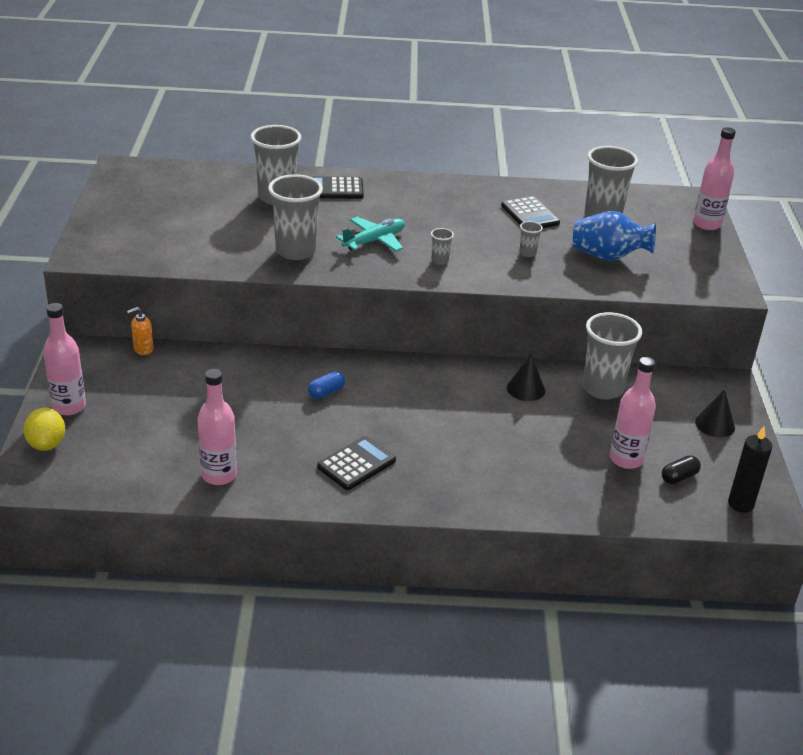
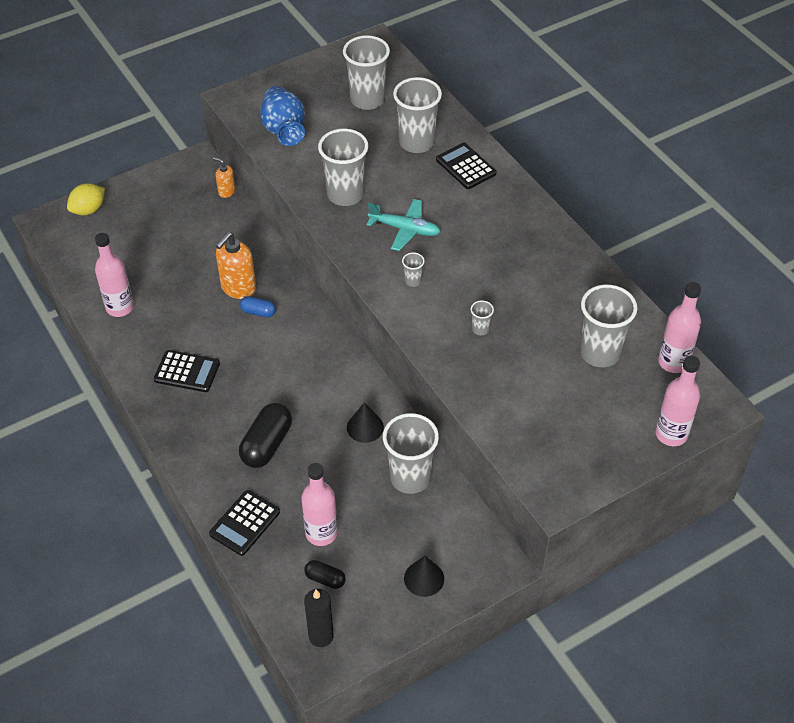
camera: 60 degrees right, 15 degrees up
pink bottle [43,303,86,415] -> pink bottle moved to [658,282,701,373]
black calculator [501,196,560,228] -> black calculator moved to [209,490,280,556]
blue vase [573,211,656,261] -> blue vase moved to [260,86,305,146]
none -> orange soap dispenser [215,232,256,299]
none -> black capsule [239,403,292,468]
none -> grey cup [343,35,390,110]

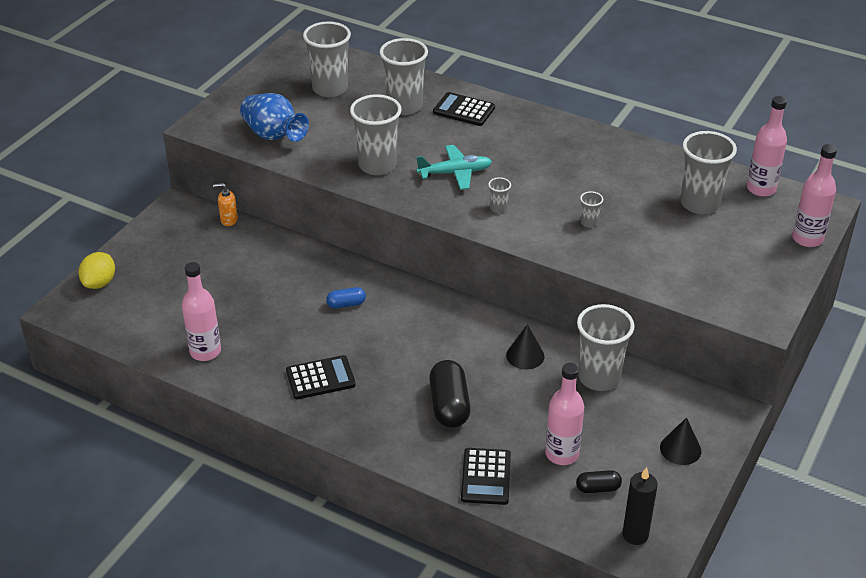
camera: 30 degrees left, 10 degrees down
orange soap dispenser [215,232,256,299] -> none

